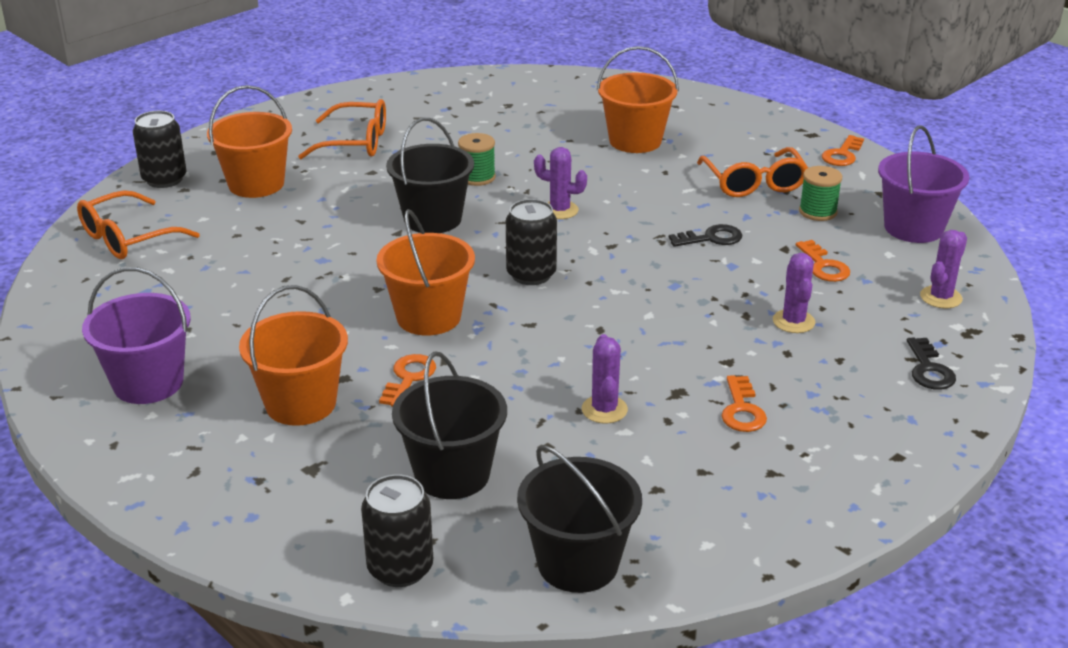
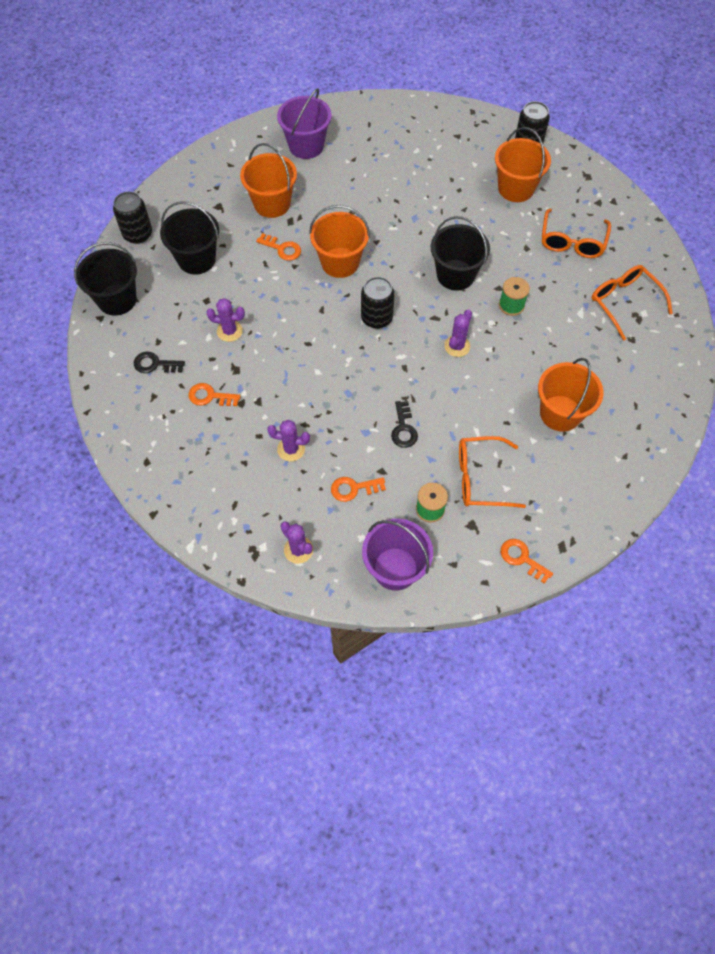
camera: 100 degrees right, 30 degrees up
orange glasses [77,190,200,259] -> orange glasses moved to [592,265,673,341]
black key [907,337,956,390] -> black key moved to [134,352,185,373]

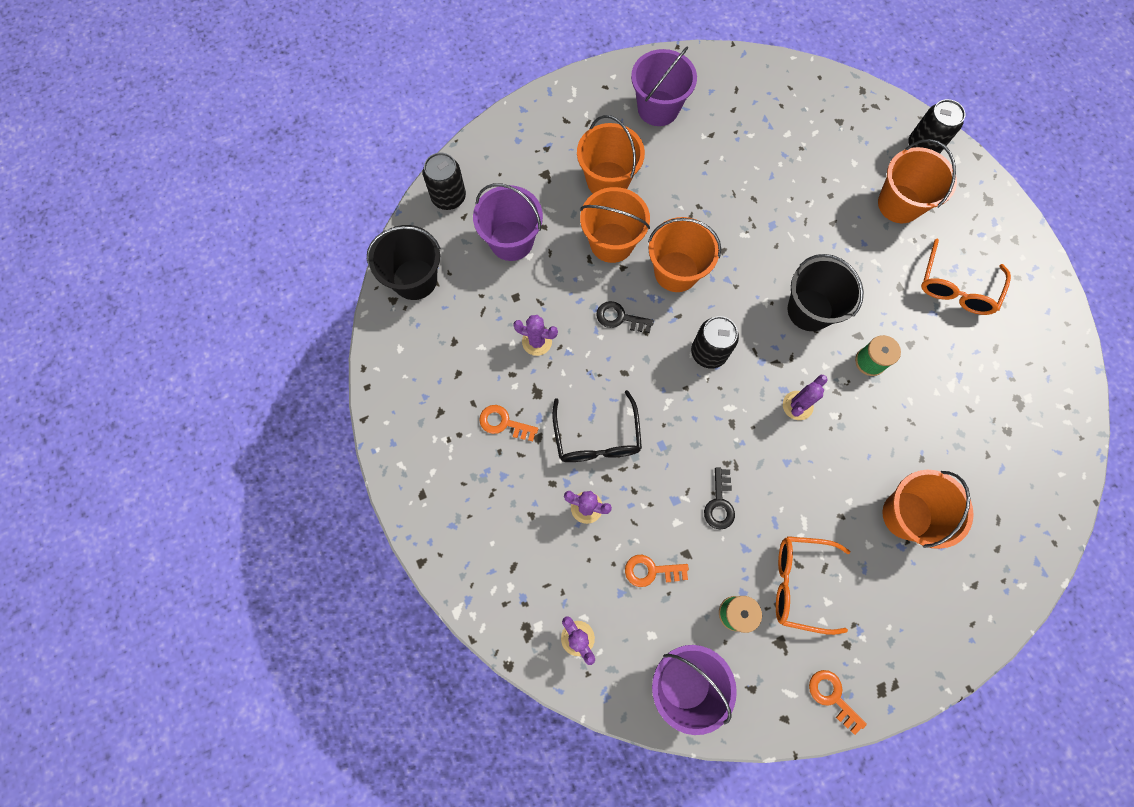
camera: 10 degrees right, 10 degrees up
black key [134,352,185,373] -> black key moved to [597,301,654,333]
black bucket [160,201,219,275] -> purple bucket [473,183,543,261]
orange key [256,233,301,261] -> orange bucket [580,187,650,263]
orange glasses [592,265,673,341] -> none
none -> black glasses [552,390,642,462]

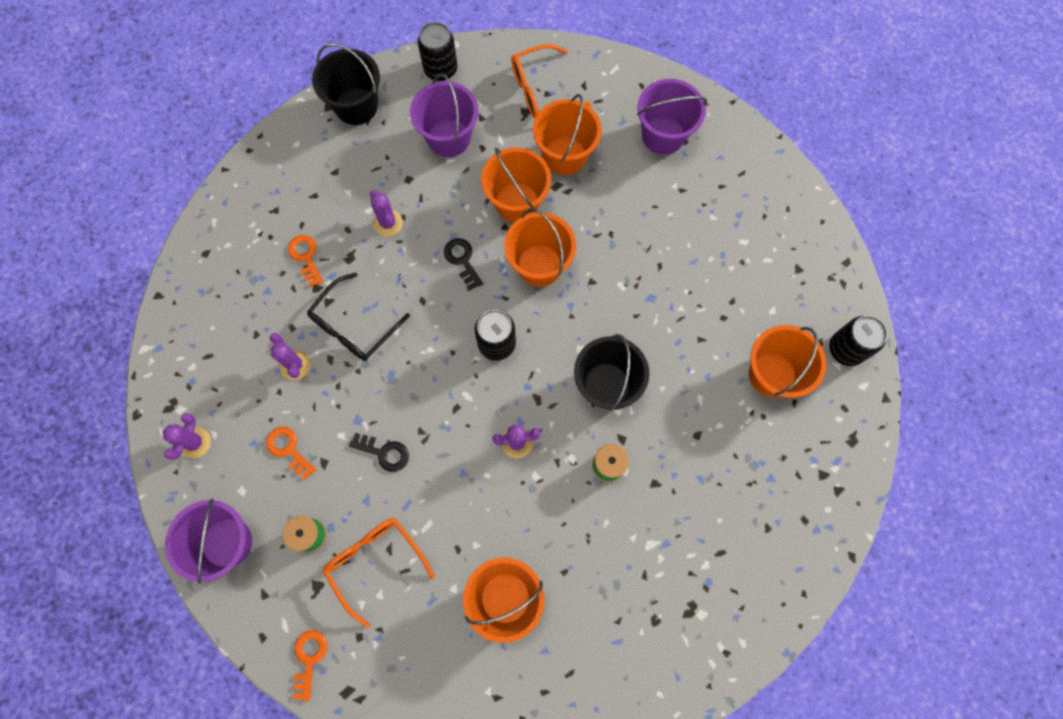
camera: 45 degrees right, 0 degrees up
black key [704,467,735,530] -> black key turned 120 degrees counterclockwise [349,433,409,472]
orange glasses [921,239,1011,315] -> orange glasses moved to [511,44,591,118]

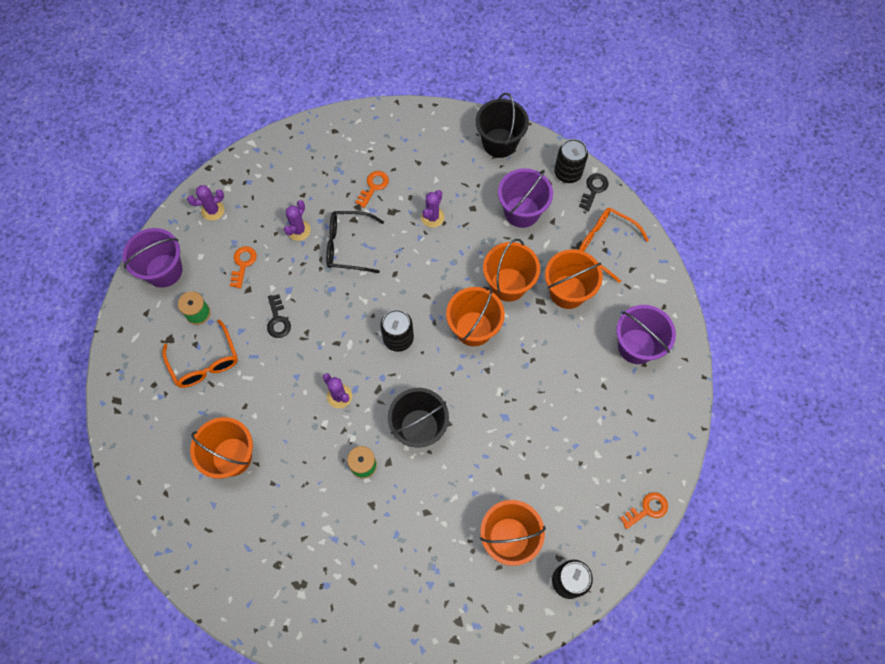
camera: 55 degrees right, 5 degrees down
orange key [293,630,327,701] -> orange key moved to [620,492,668,529]
orange glasses [323,518,435,628] -> orange glasses turned 135 degrees clockwise [162,320,238,388]
black key [444,238,483,290] -> black key moved to [579,173,609,211]

